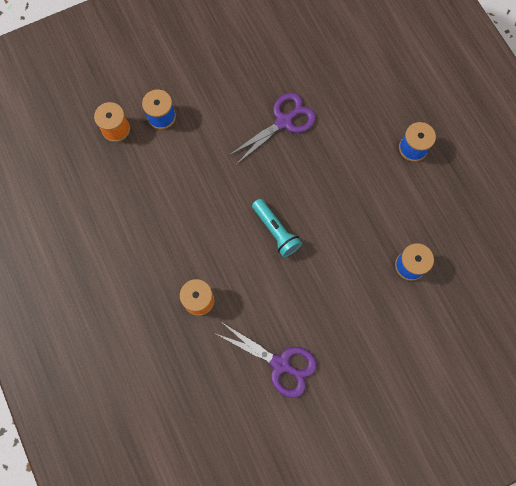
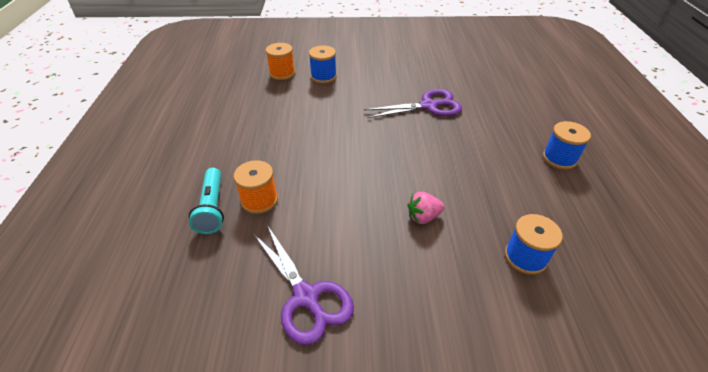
camera: 25 degrees right, 30 degrees down
turquoise flashlight [252,199,302,257] -> turquoise flashlight moved to [189,168,224,234]
none -> pink strawberry [408,192,445,224]

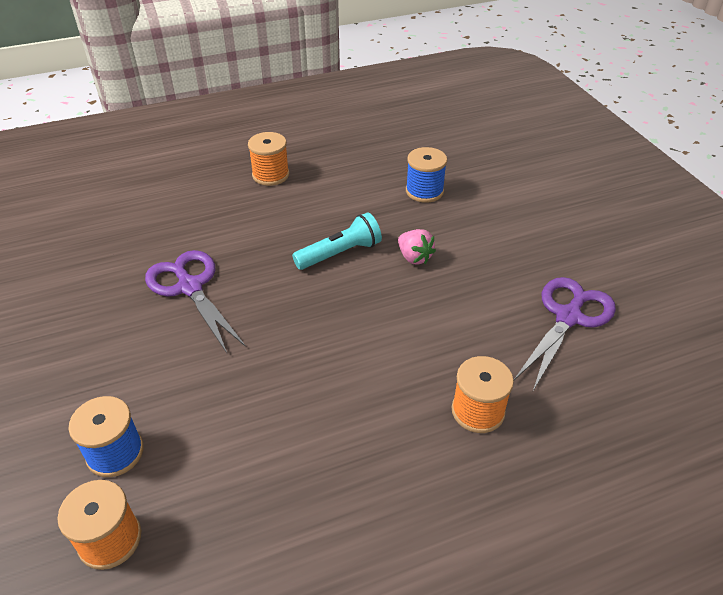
camera: 110 degrees left, 0 degrees up
turquoise flashlight [189,168,224,234] -> turquoise flashlight moved to [292,212,382,270]
blue spool [543,121,591,170] -> orange spool [248,132,289,186]

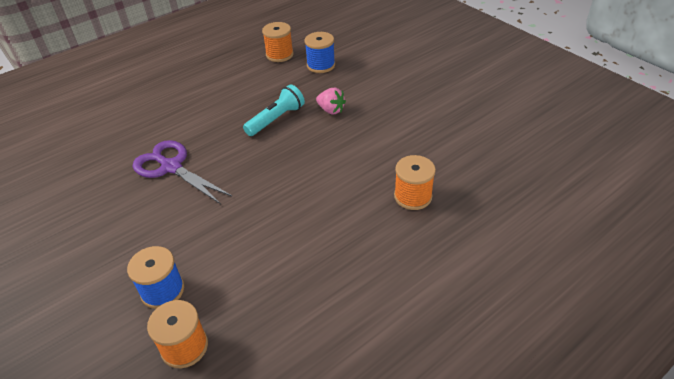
camera: 15 degrees left, 0 degrees up
orange spool [248,132,289,186] -> orange spool moved to [262,22,294,62]
purple scissors [514,277,616,391] -> none

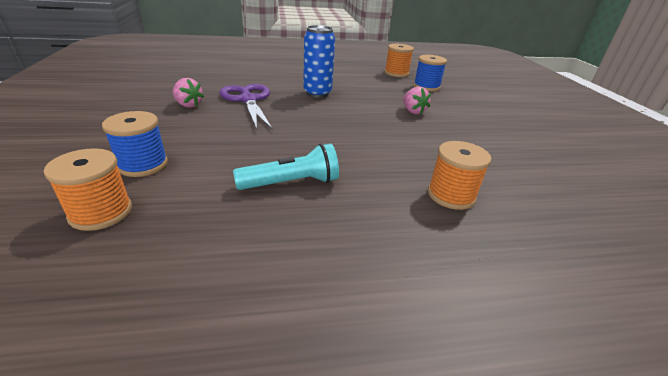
camera: 25 degrees right, 10 degrees down
turquoise flashlight [243,84,305,136] -> turquoise flashlight moved to [233,143,339,190]
none -> pink strawberry [173,78,204,108]
none -> blue can [303,25,335,98]

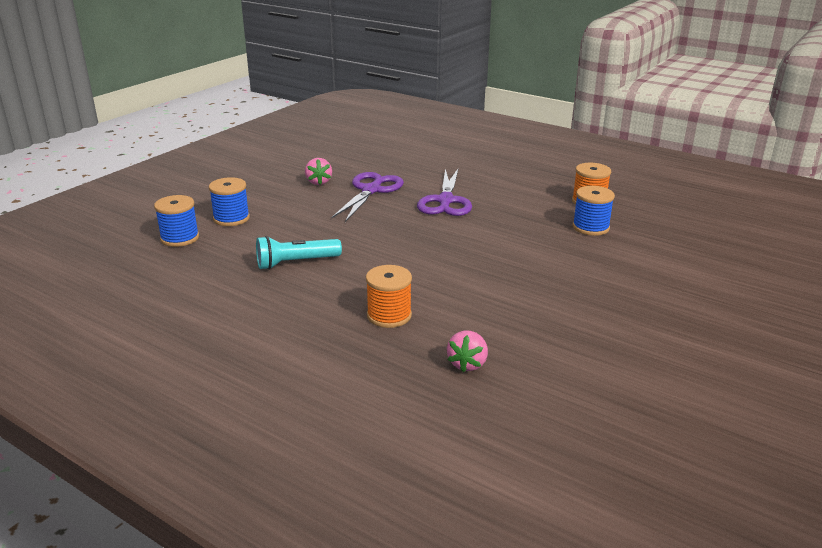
camera: 45 degrees right, 5 degrees down
orange spool [44,148,132,231] -> blue spool [154,195,199,247]
turquoise flashlight [233,143,339,190] -> turquoise flashlight turned 135 degrees clockwise [256,236,342,270]
blue can [303,25,335,98] -> purple scissors [417,169,472,216]
pink strawberry [403,87,431,114] -> pink strawberry moved to [447,331,488,372]

